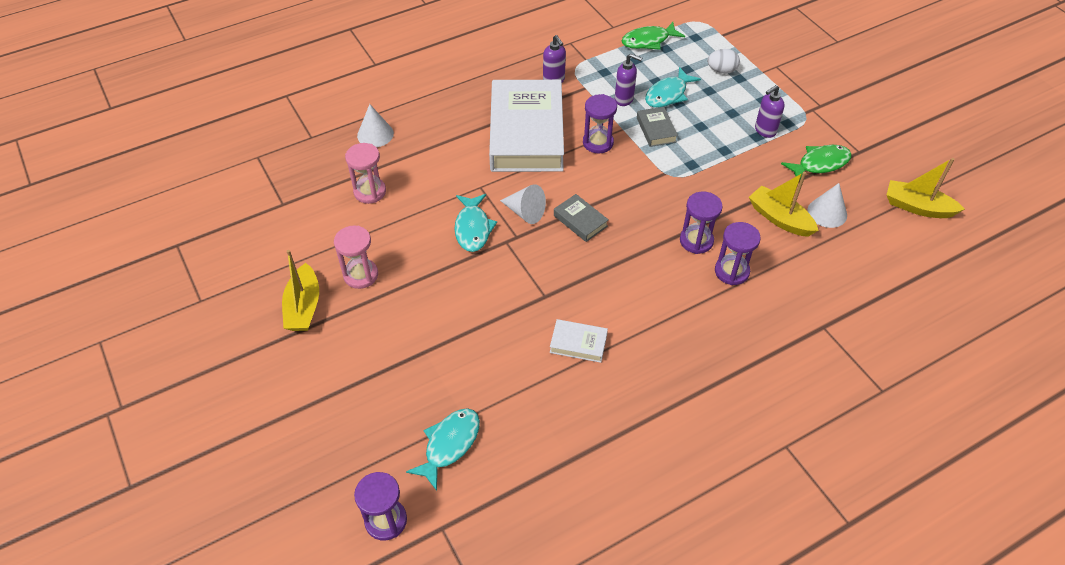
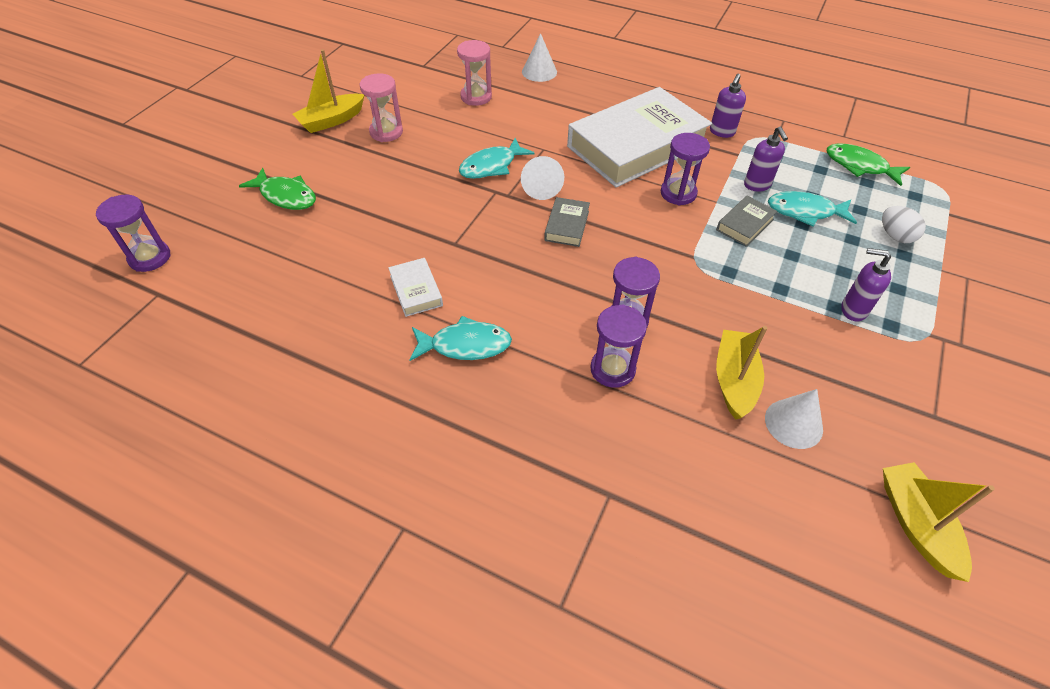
camera: 55 degrees right, 0 degrees up
turquoise fish [406,408,480,491] -> turquoise fish moved to [409,316,512,361]
green fish [781,145,852,181] -> green fish moved to [239,168,316,210]

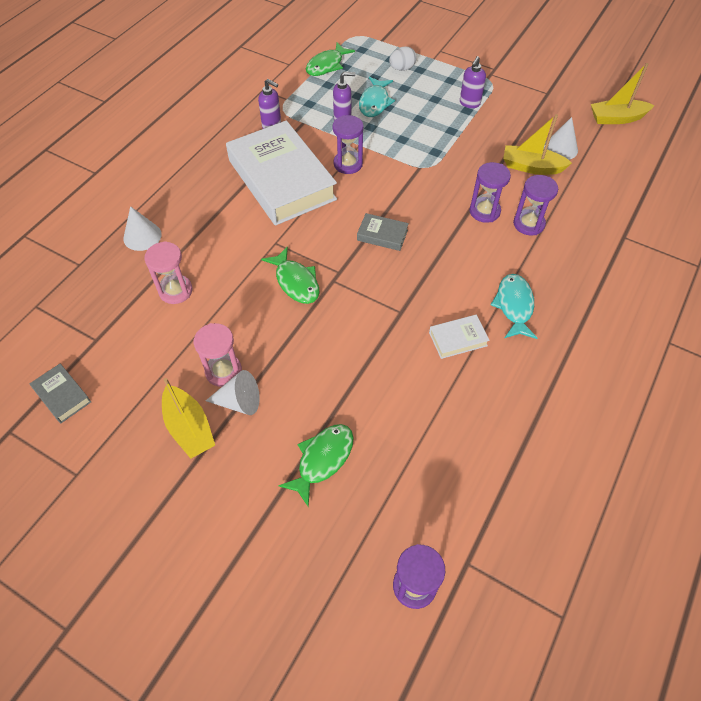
camera: 85 degrees left, 5 degrees up
turquoise fish [459,138,535,179] -> green fish [261,246,319,304]
white cone [521,156,564,200] -> white cone moved to [206,370,260,415]
grey book [716,196,777,247] -> grey book moved to [30,363,91,423]

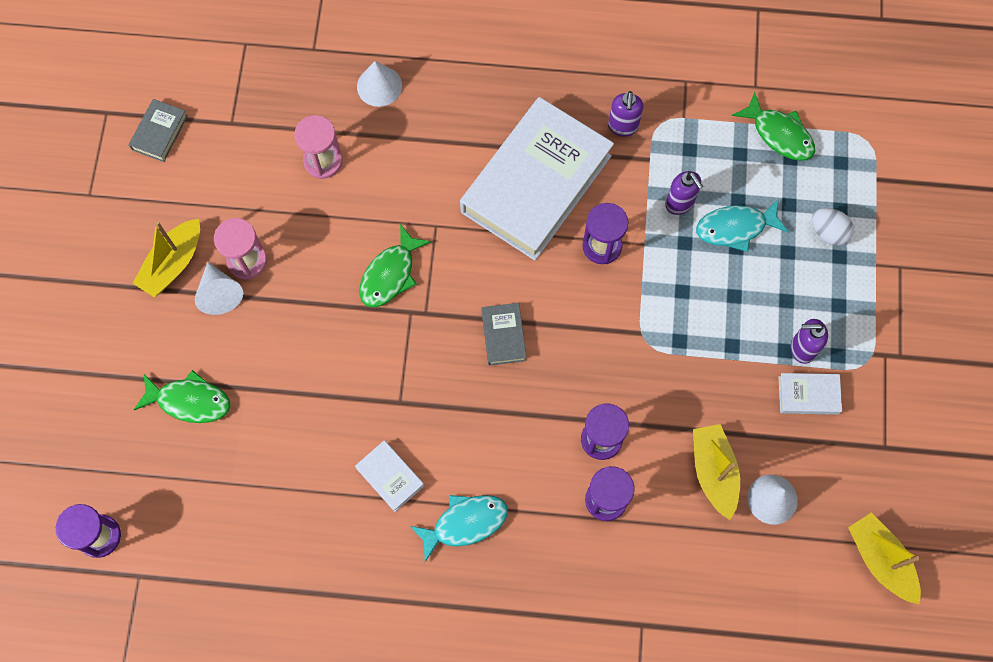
camera: 65 degrees right, 15 degrees up
green fish [306,43,355,76] -> green fish turned 150 degrees counterclockwise [732,92,815,161]
none -> white book [778,373,842,415]

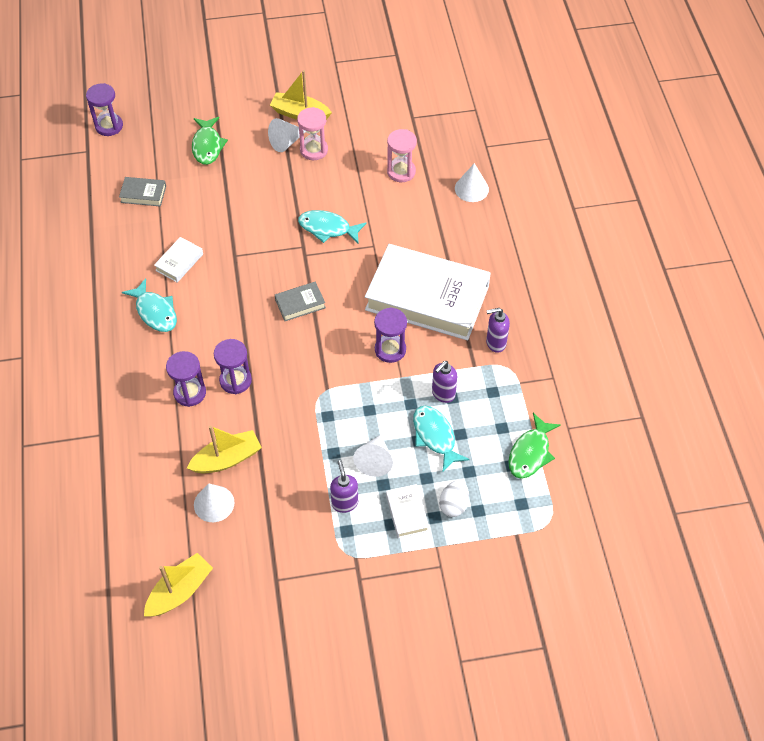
camera: 75 degrees right, 15 degrees down
grey book [129,99,188,162] -> grey book moved to [119,177,166,207]
green fish [359,224,431,308] -> turquoise fish [298,210,367,244]
white book [778,373,842,415] -> white book moved to [386,484,429,538]
none -> white cone [353,435,393,477]

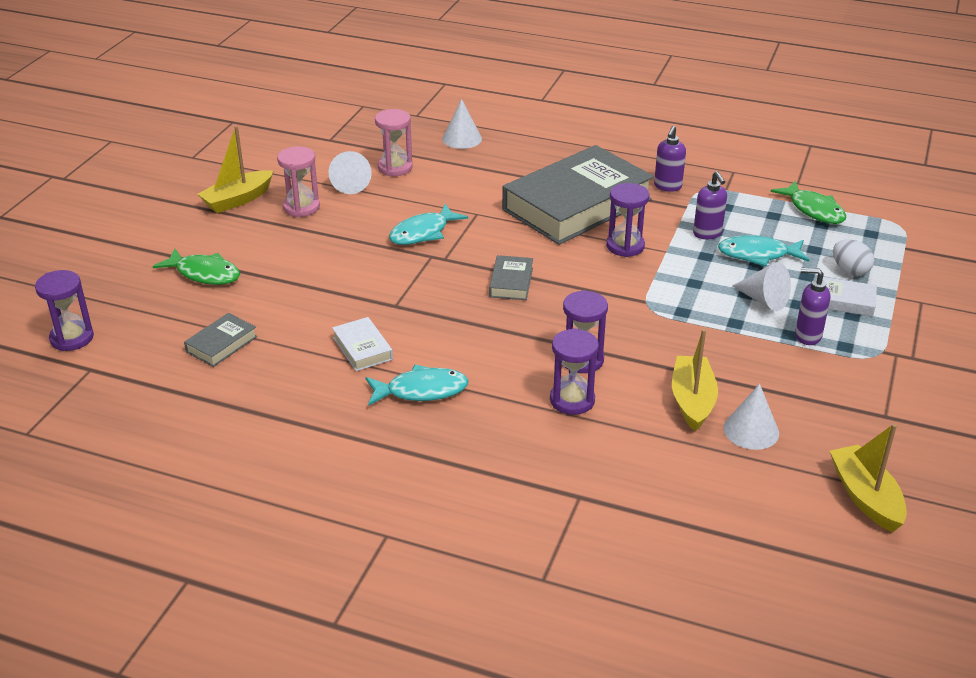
camera: 60 degrees left, 20 degrees down
white cone [268,118,305,152] -> white cone moved to [329,151,372,194]
white book [365,244,491,340] -> grey book [502,145,654,245]

